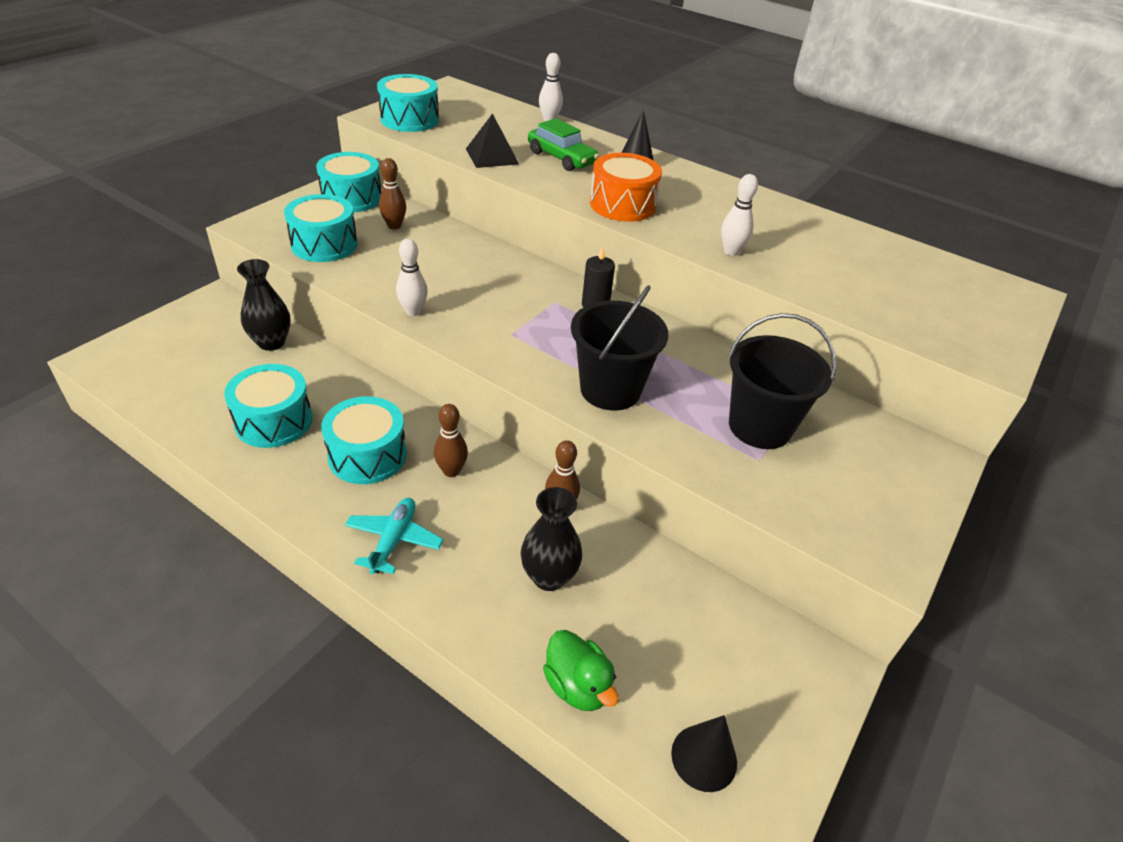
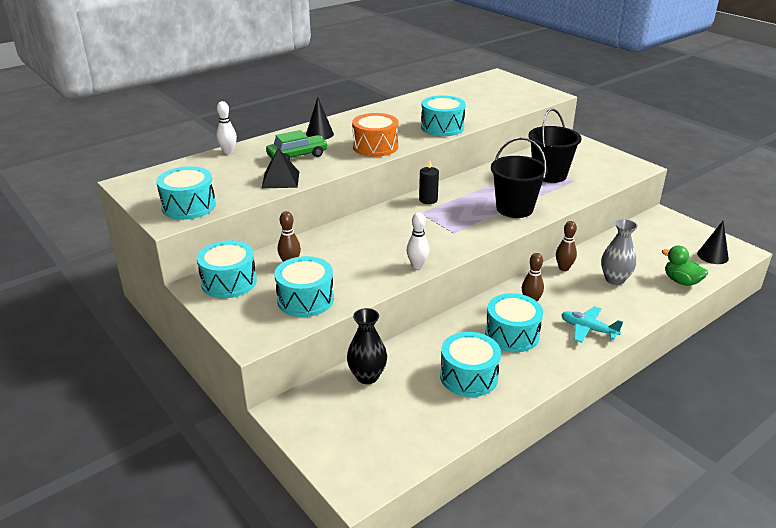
camera: 70 degrees left, 10 degrees down
black vase [521,487,582,591] -> grey vase [601,219,638,285]
green duck [543,630,619,711] -> green duck turned 120 degrees counterclockwise [662,245,708,286]
white bowling pin [721,174,758,256] -> turquoise drum [421,95,466,136]

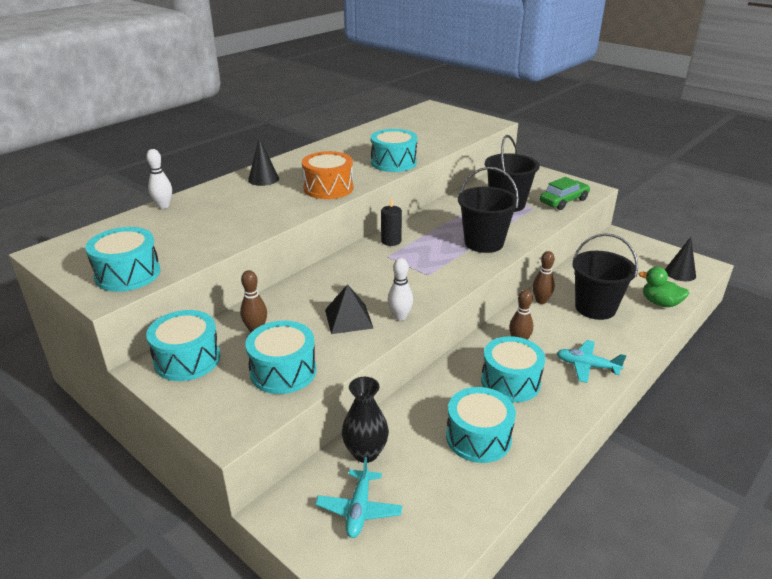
camera: 10 degrees left, 0 degrees up
black pyramid [262,148,299,188] -> black pyramid moved to [325,284,374,334]
green car [266,130,328,161] -> green car moved to [540,177,590,210]
grey vase [601,219,638,285] -> black bucket [572,233,638,320]
none -> turquoise plane [315,457,402,538]

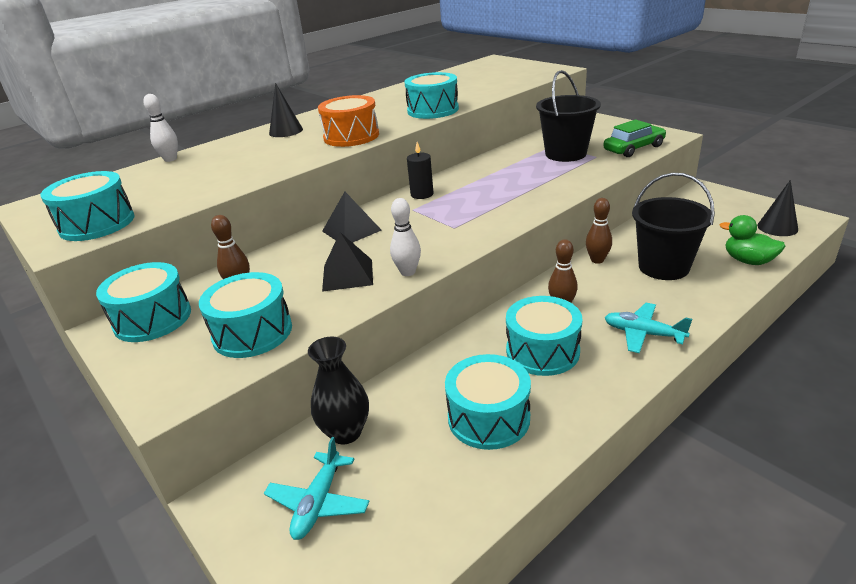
camera: 10 degrees right, 0 degrees up
black bucket [458,167,519,253] -> none
none -> black pyramid [322,192,382,243]

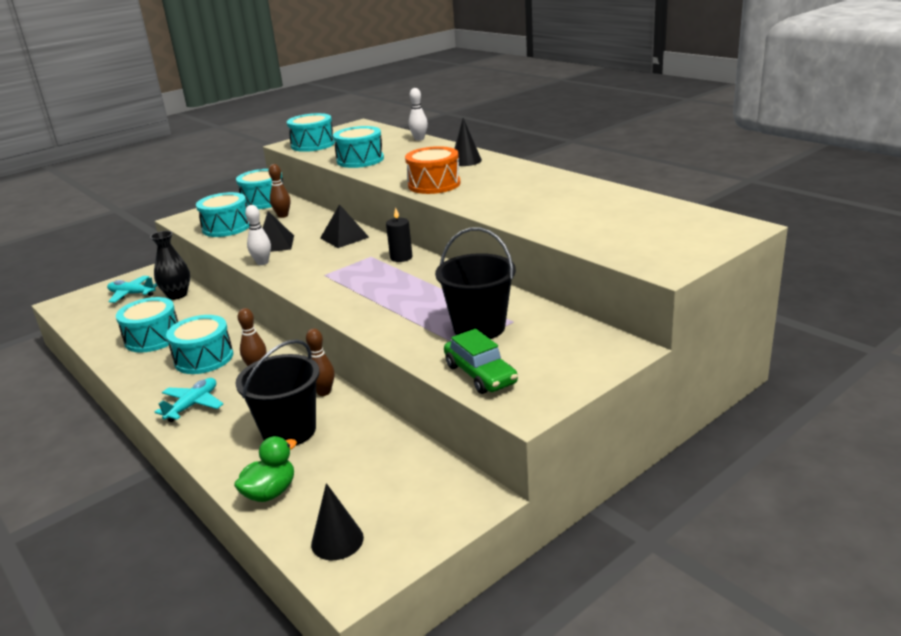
camera: 90 degrees right, 5 degrees down
turquoise drum [404,72,459,119] -> turquoise drum moved to [333,126,384,168]

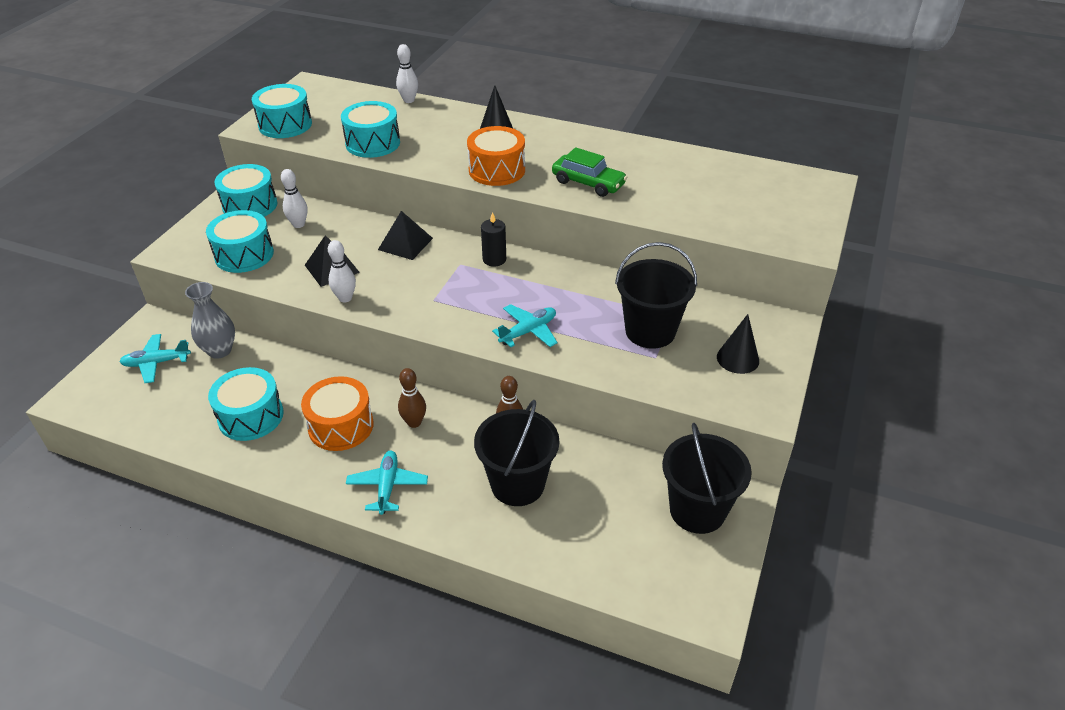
camera: 30 degrees left, 15 degrees up
black vase [150,231,190,300] -> grey vase [185,282,235,359]
turquoise drum [166,315,233,374] -> orange drum [301,376,374,451]
green duck [234,436,297,502] -> none
brown bowling pin [268,164,290,218] -> white bowling pin [281,169,308,228]
black cone [311,483,364,560] -> black cone moved to [717,314,759,374]
green car [444,329,518,394] -> green car moved to [552,147,628,197]
none -> turquoise plane [492,304,557,347]
none -> black bucket [662,423,752,534]

